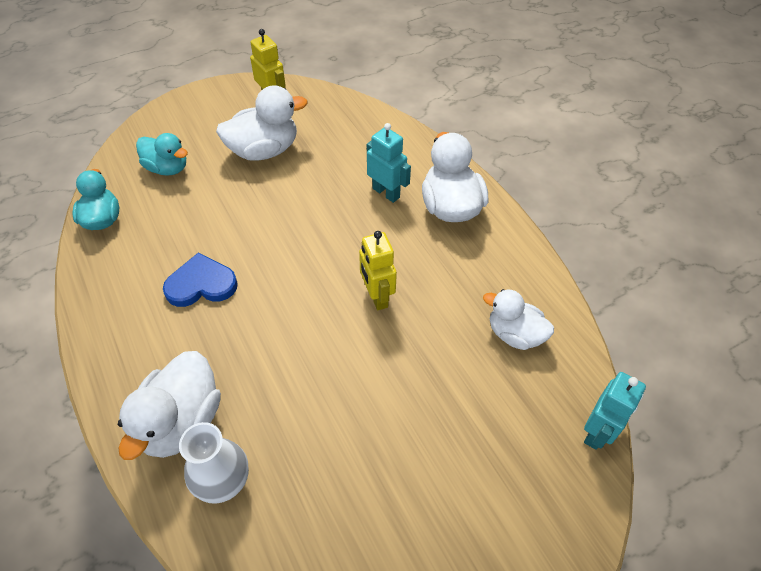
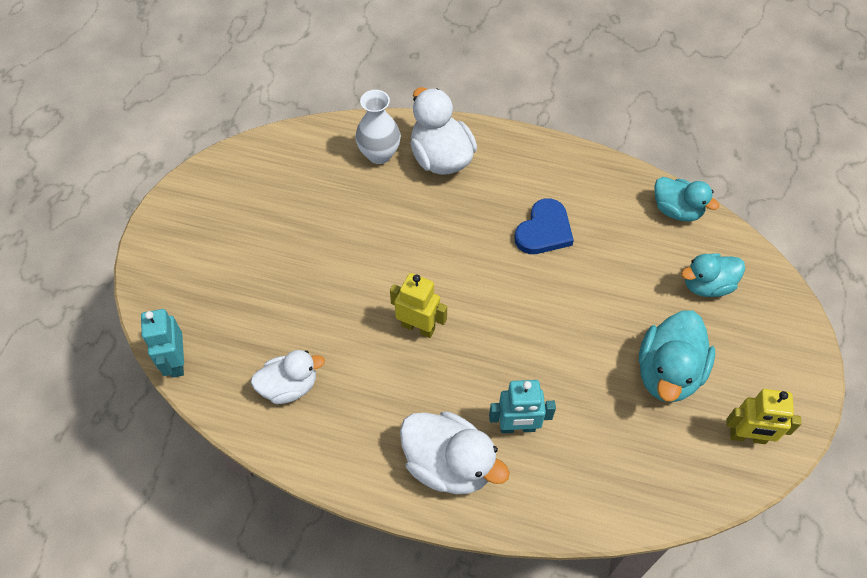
camera: 135 degrees right, 5 degrees up
white duck [216,85,308,161] -> turquoise duck [639,310,715,402]

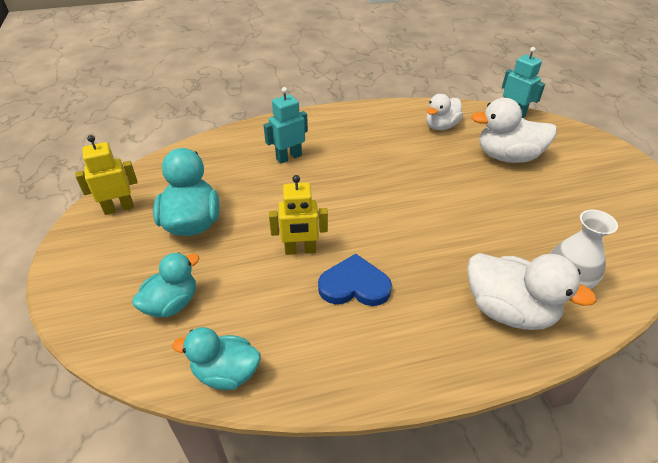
camera: 150 degrees right, 15 degrees down
yellow robot [390,273,447,338] -> yellow robot moved to [269,175,328,255]
white duck [400,411,510,494] -> white duck moved to [471,98,557,163]
blue heart [514,198,574,254] -> blue heart turned 90 degrees clockwise [318,254,392,306]

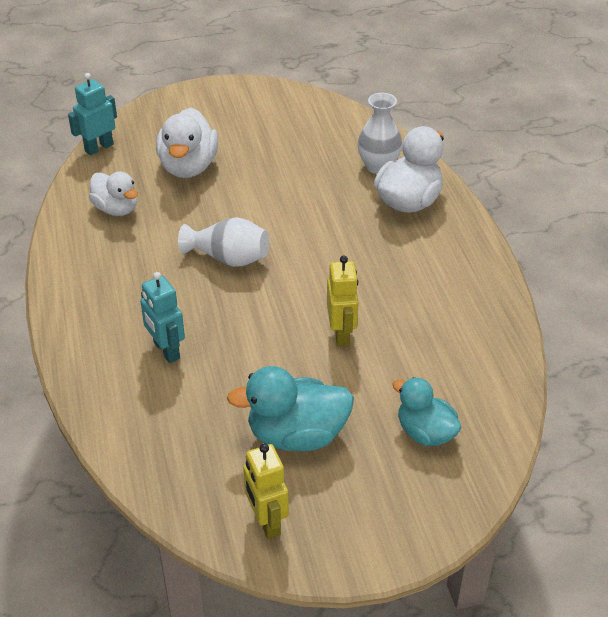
camera: 90 degrees left, 0 degrees up
turquoise duck [172,327,260,390] -> none
blue heart [318,254,392,306] -> none
none -> white vase [178,217,269,267]

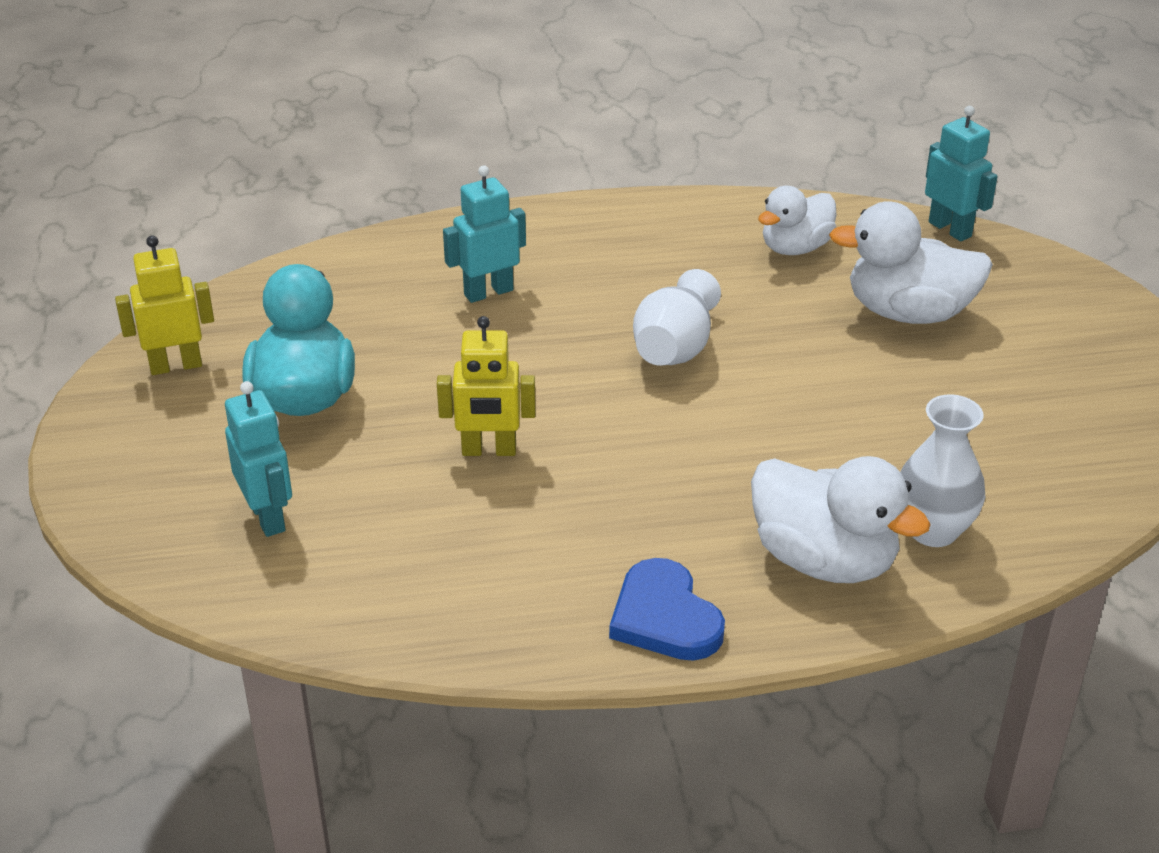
camera: 95 degrees right, 5 degrees down
turquoise duck [392,377,462,446] -> turquoise robot [225,381,292,537]
none -> blue heart [609,558,725,661]

